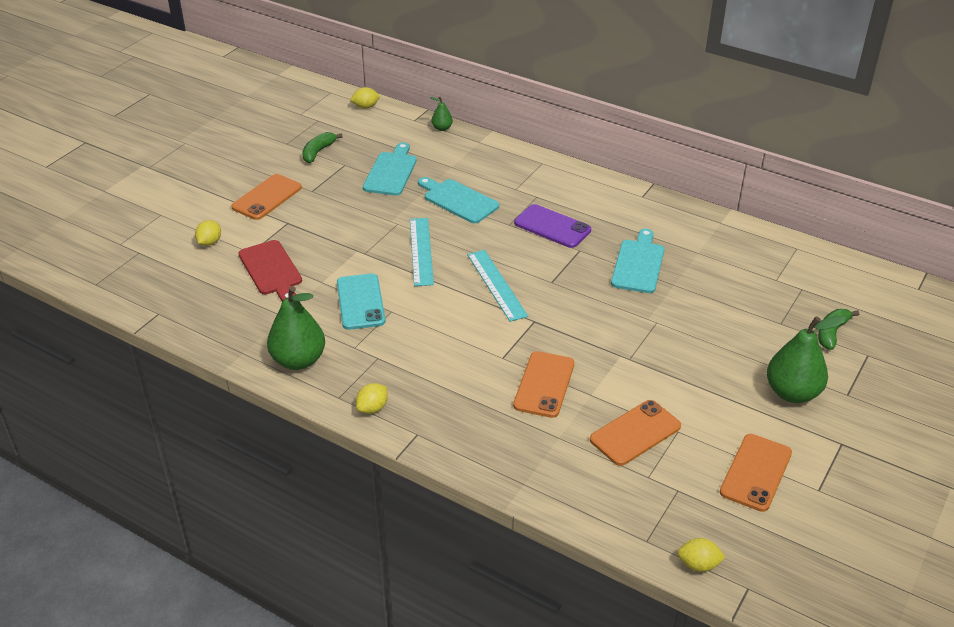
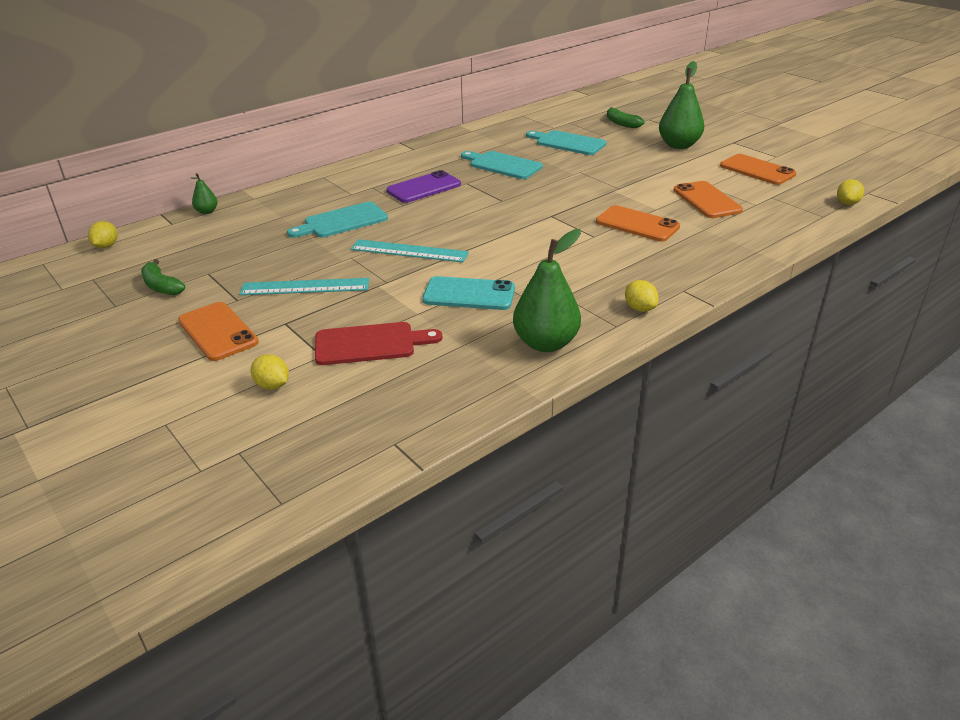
camera: 70 degrees left, 5 degrees down
turquoise cutting board [363,142,417,196] -> turquoise cutting board moved to [526,130,606,155]
turquoise ruler [467,250,528,322] -> turquoise ruler moved to [239,278,369,295]

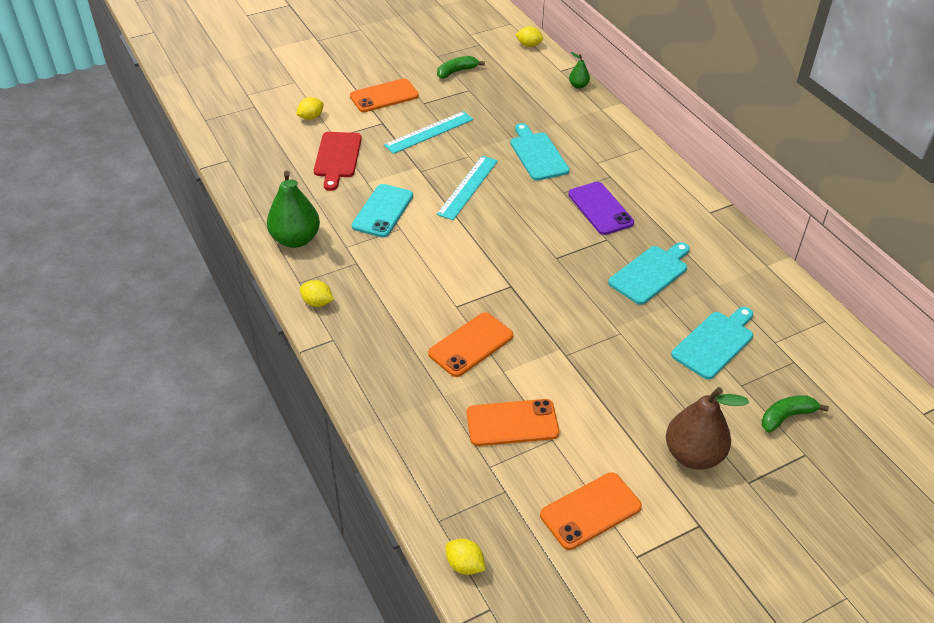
camera: 100 degrees right, 10 degrees up
turquoise ruler [239,278,369,295] -> turquoise ruler turned 45 degrees clockwise [384,111,474,154]
yellow lemon [625,280,659,312] -> yellow lemon turned 45 degrees clockwise [300,280,333,307]
green pear [659,61,704,149] -> brown pear [666,387,749,470]

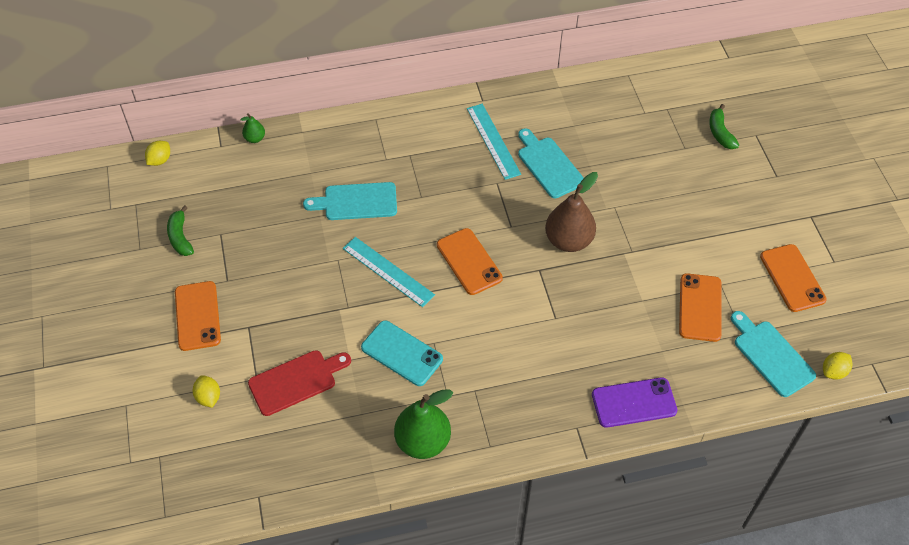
camera: 75 degrees left, 10 degrees up
yellow lemon [300,280,333,307] -> none
red cutting board [314,132,362,191] -> red cutting board turned 45 degrees counterclockwise [248,350,351,416]
turquoise ruler [384,111,474,154] -> turquoise ruler moved to [467,104,521,180]
orange phone [428,312,513,377] -> orange phone moved to [437,228,503,295]
purple phone [568,182,634,235] -> purple phone moved to [592,377,678,428]
brown pear [666,387,749,470] -> brown pear moved to [545,172,598,252]
turquoise cutting board [671,307,753,379] -> turquoise cutting board moved to [731,311,816,397]

